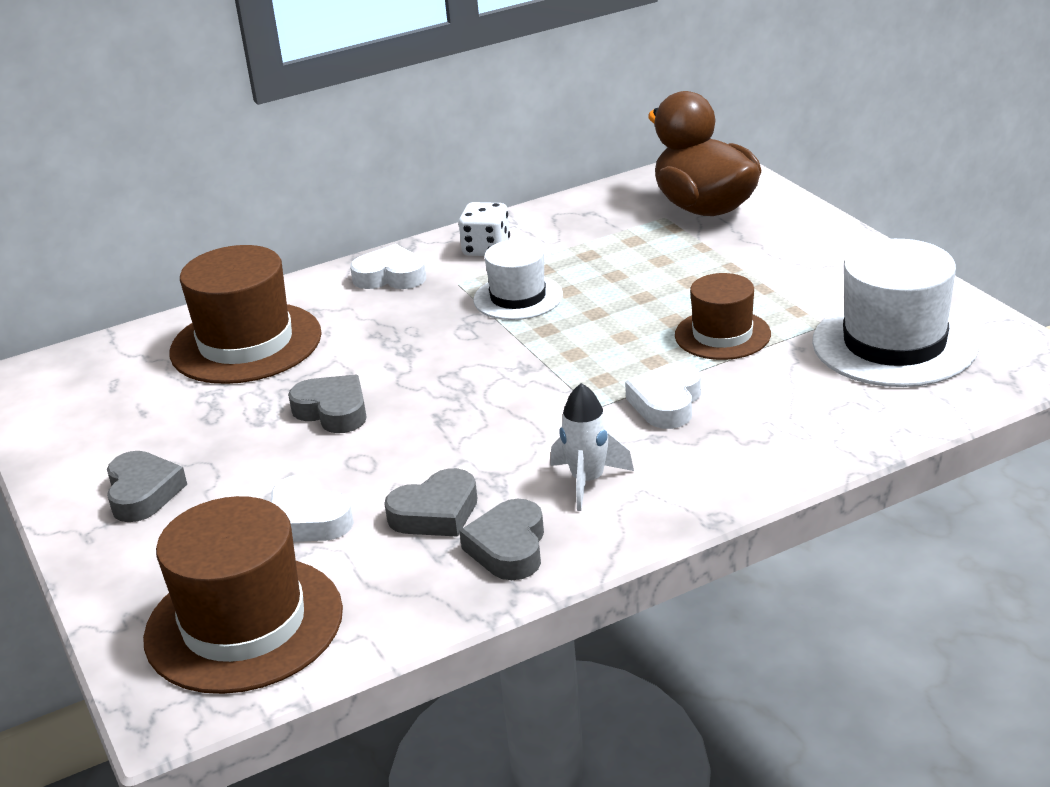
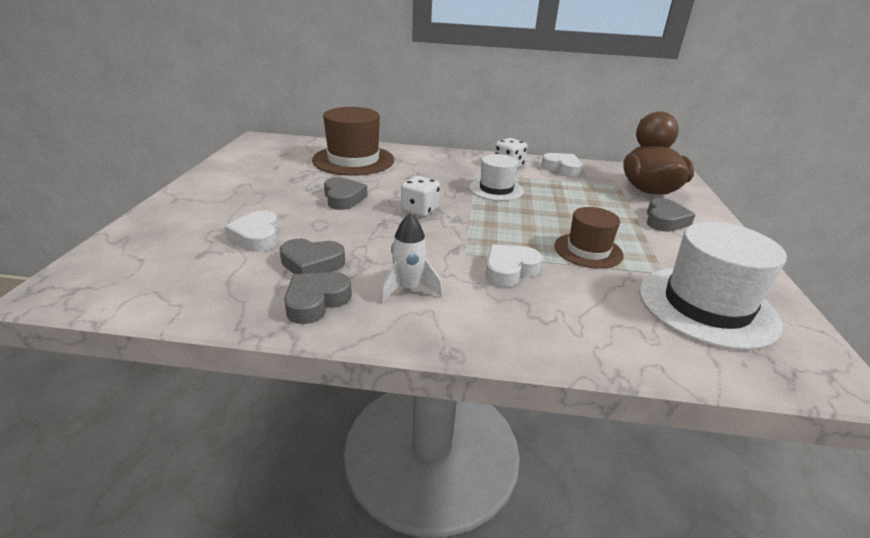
camera: 30 degrees right, 0 degrees up
grey heart [107,451,187,522] -> grey heart moved to [646,198,695,232]
brown hat [143,496,343,694] -> none
white heart [350,244,426,289] -> white heart moved to [541,153,583,177]
none -> white dice [401,176,440,217]

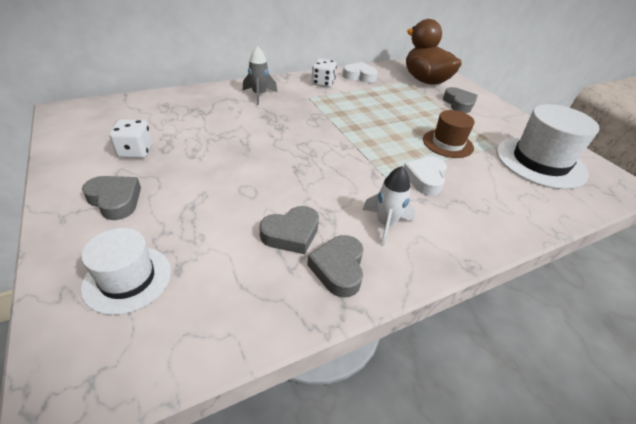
camera: 35 degrees left, 10 degrees up
white heart [225,210,279,252] -> none
brown hat [312,107,395,176] -> none
grey heart [324,177,368,210] -> grey heart moved to [82,176,141,220]
white dice [401,176,440,217] -> white dice moved to [109,119,153,158]
white hat [469,154,524,201] -> white hat moved to [81,228,171,315]
none -> grey rocket [243,46,277,105]

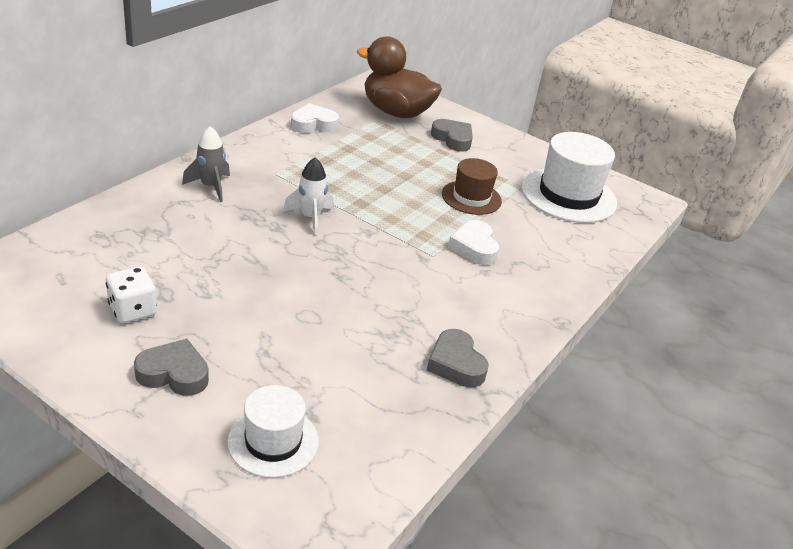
camera: 30 degrees left, 5 degrees down
grey heart [259,206,319,254] -> none
white dice [312,59,337,88] -> none
white rocket [362,166,415,246] -> white rocket moved to [283,157,334,235]

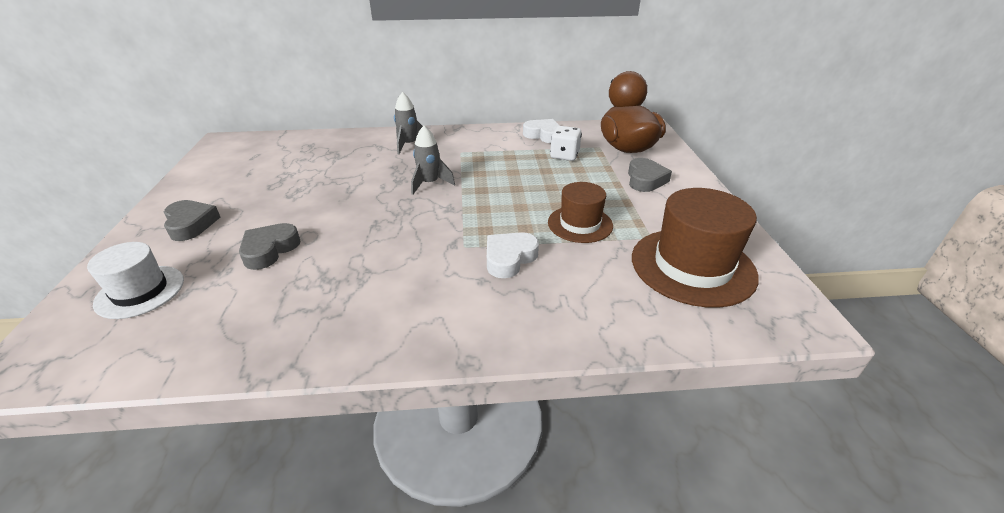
camera: 55 degrees right, 0 degrees up
white dice [106,267,157,323] -> white dice moved to [550,126,582,161]
white rocket [283,157,334,235] -> grey rocket [411,126,455,195]
grey heart [427,329,489,388] -> grey heart moved to [239,223,300,270]
white hat [521,132,617,223] -> brown hat [632,188,759,308]

